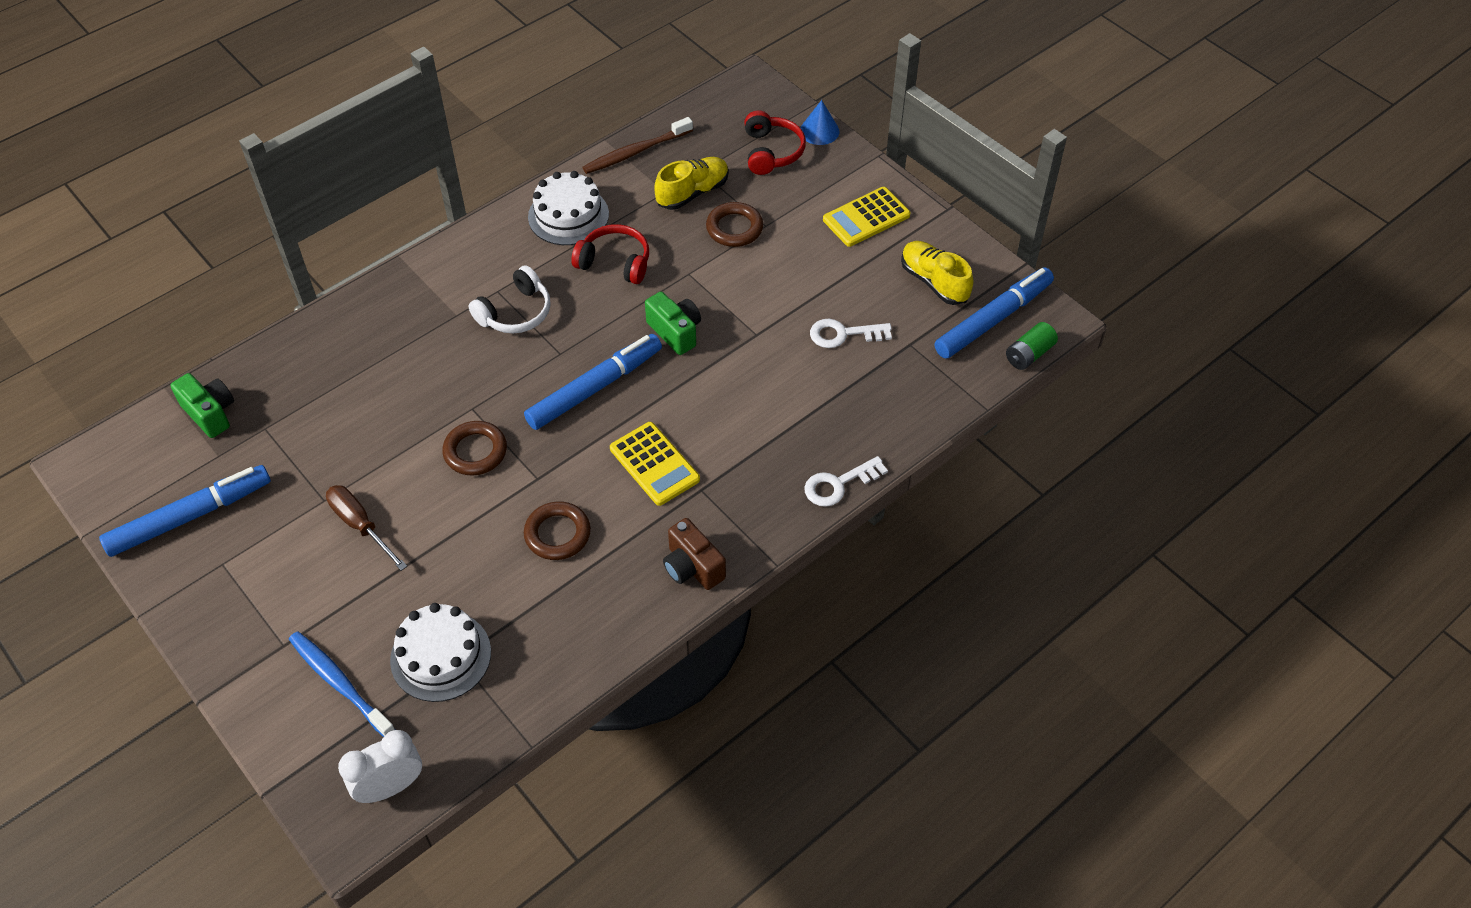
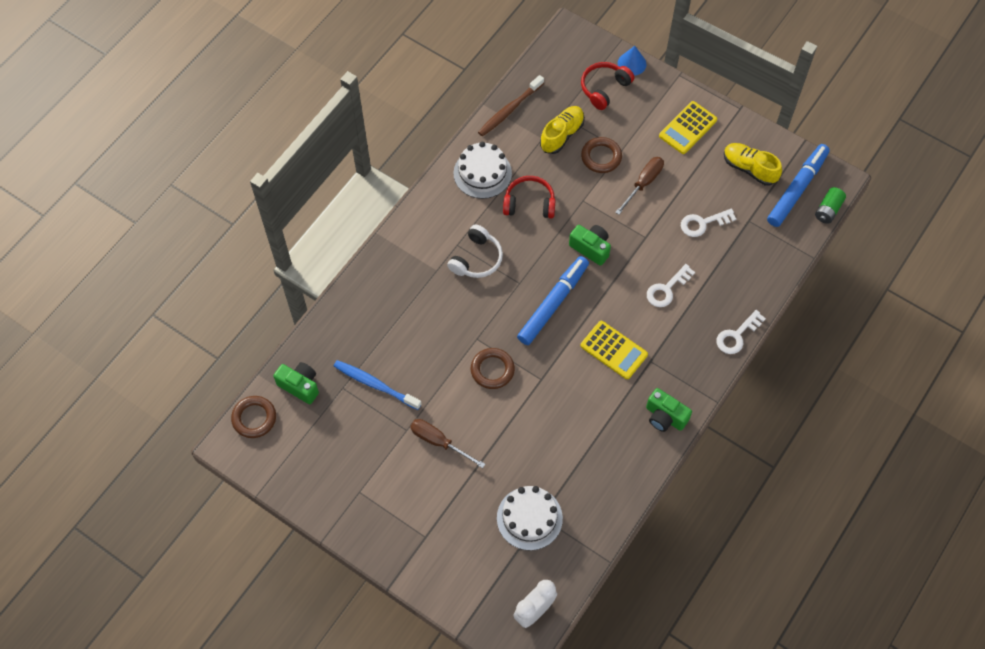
camera: 15 degrees left, 10 degrees up
blue marker [99,465,271,557] -> none
blue toothbrush [289,631,395,737] -> blue toothbrush moved to [334,360,421,410]
brown ring [524,501,591,560] -> brown ring moved to [231,396,276,438]
brown camera [663,518,726,590] -> green camera [646,388,692,432]
red headphones [744,110,806,175] -> red headphones turned 120 degrees counterclockwise [581,62,634,110]
none -> brown screwdriver [615,157,664,215]
none -> white key [647,264,695,307]

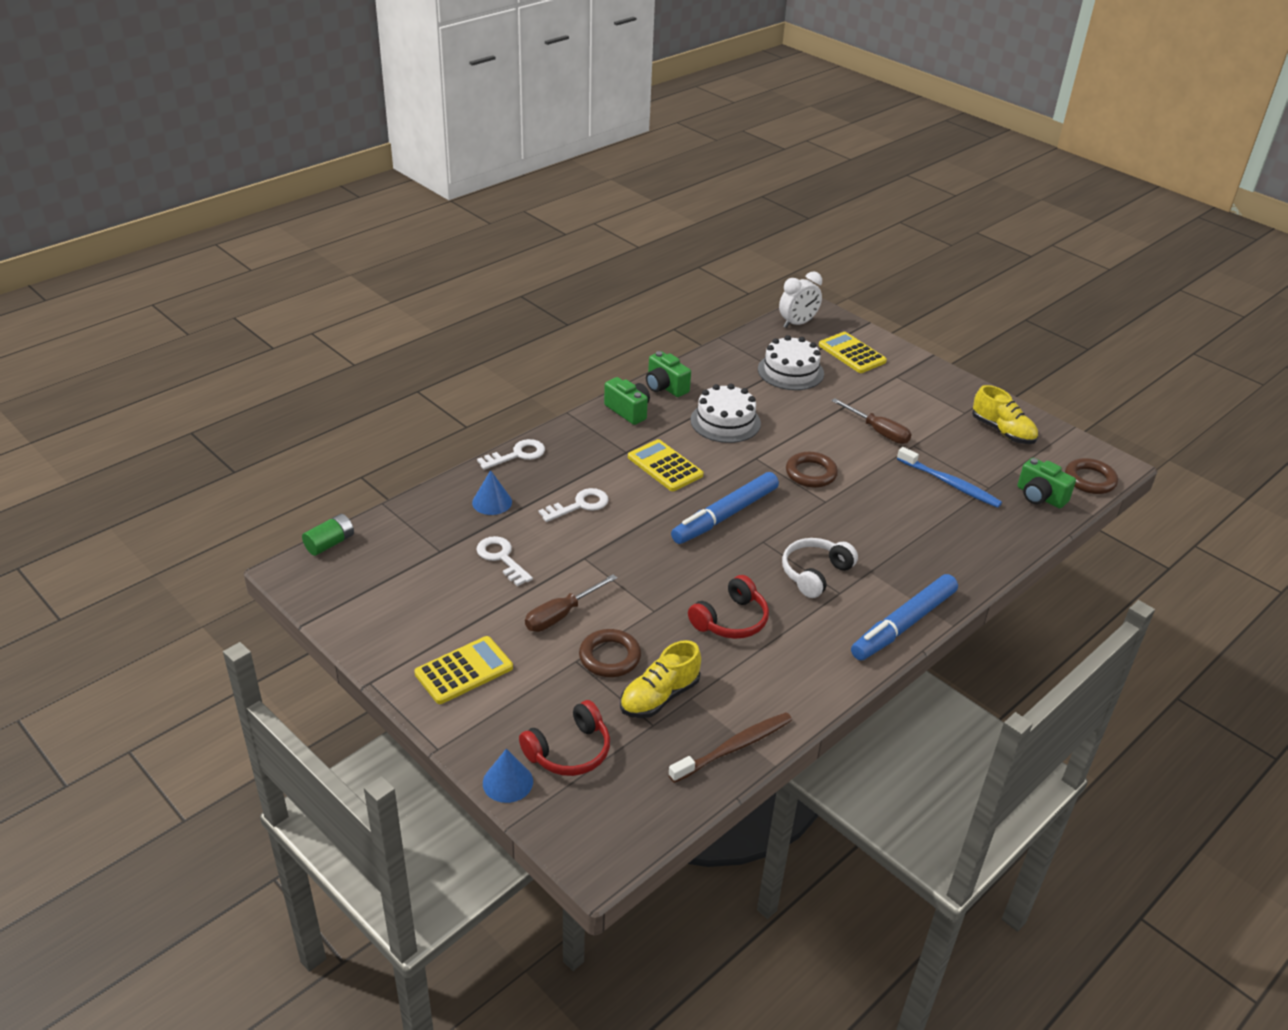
camera: 170 degrees left, 25 degrees down
white cake [453,142,512,199] -> white cake moved to [690,384,761,443]
red headphones [503,176,555,219] -> red headphones turned 60 degrees counterclockwise [688,575,769,639]
green camera [569,225,611,266] -> green camera moved to [646,351,691,397]
white key [681,209,736,237] -> white key turned 120 degrees counterclockwise [477,536,533,586]
yellow shoe [724,143,782,186] -> yellow shoe moved to [972,385,1038,444]
blue marker [767,144,830,227] -> blue marker moved to [851,574,958,660]
none -> blue cone [472,470,512,515]
none -> yellow calculator [819,332,887,373]

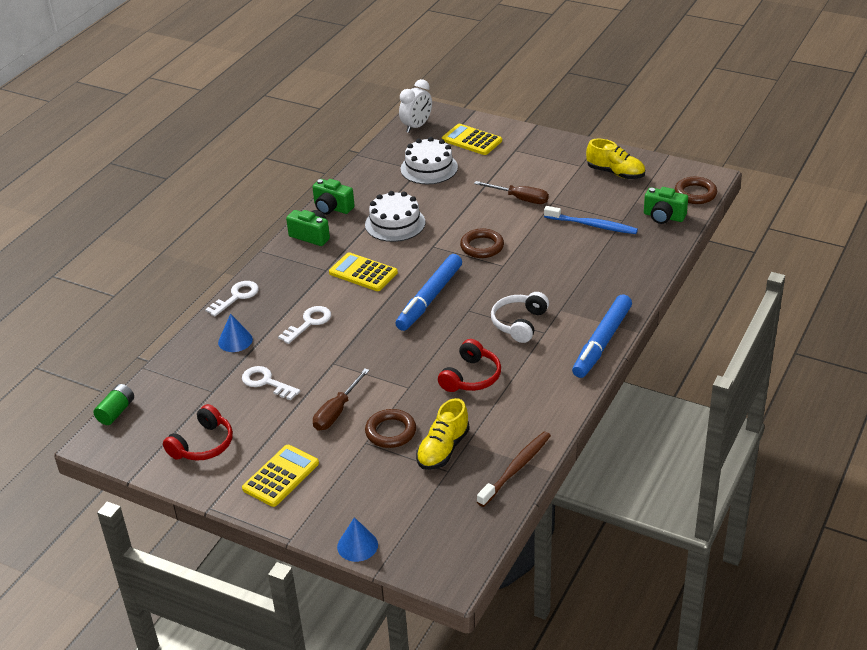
camera: 15 degrees left, 0 degrees up
red headphones [519,700,610,776] -> red headphones moved to [163,404,233,461]

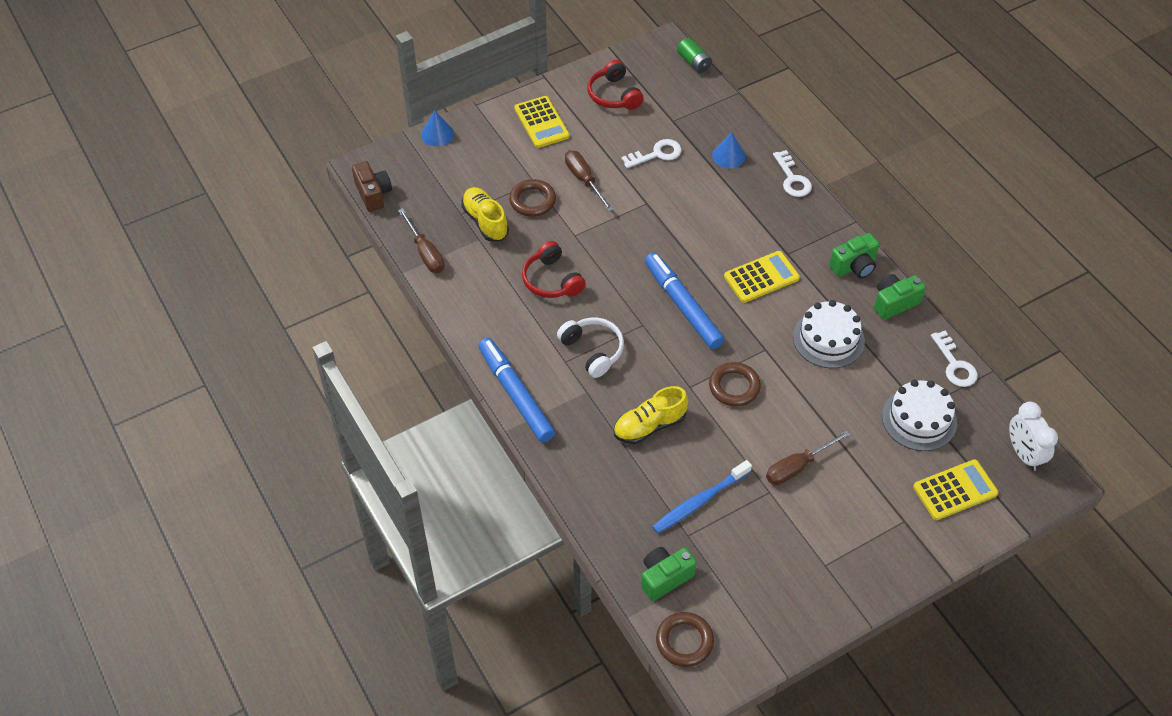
camera: 120 degrees right, 15 degrees up
white key [278,306,331,344] -> white key moved to [931,331,978,387]
brown toothbrush [477,431,551,507] -> brown screwdriver [398,208,444,273]
yellow shoe [586,138,645,179] -> yellow shoe moved to [614,386,688,444]
none -> brown camera [352,161,392,212]

